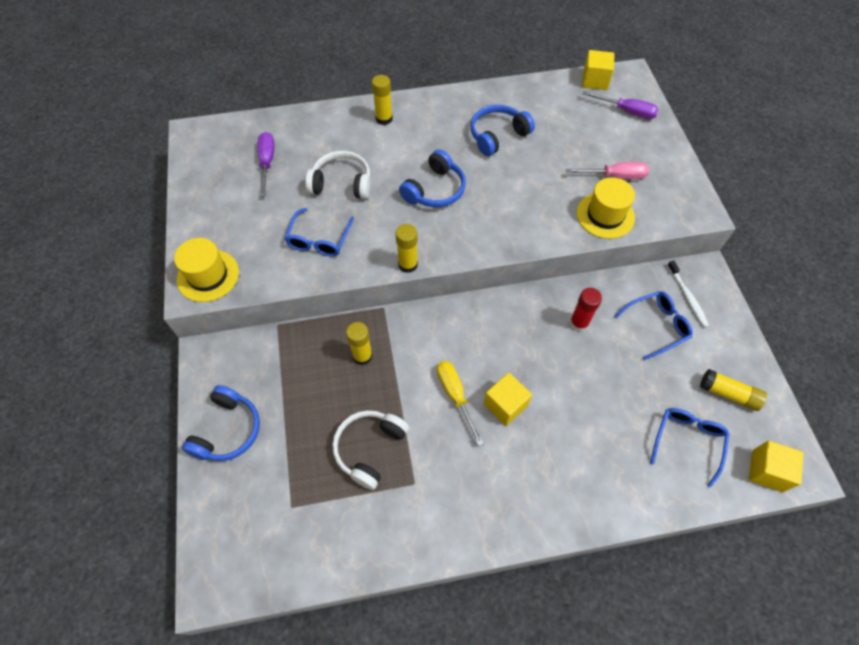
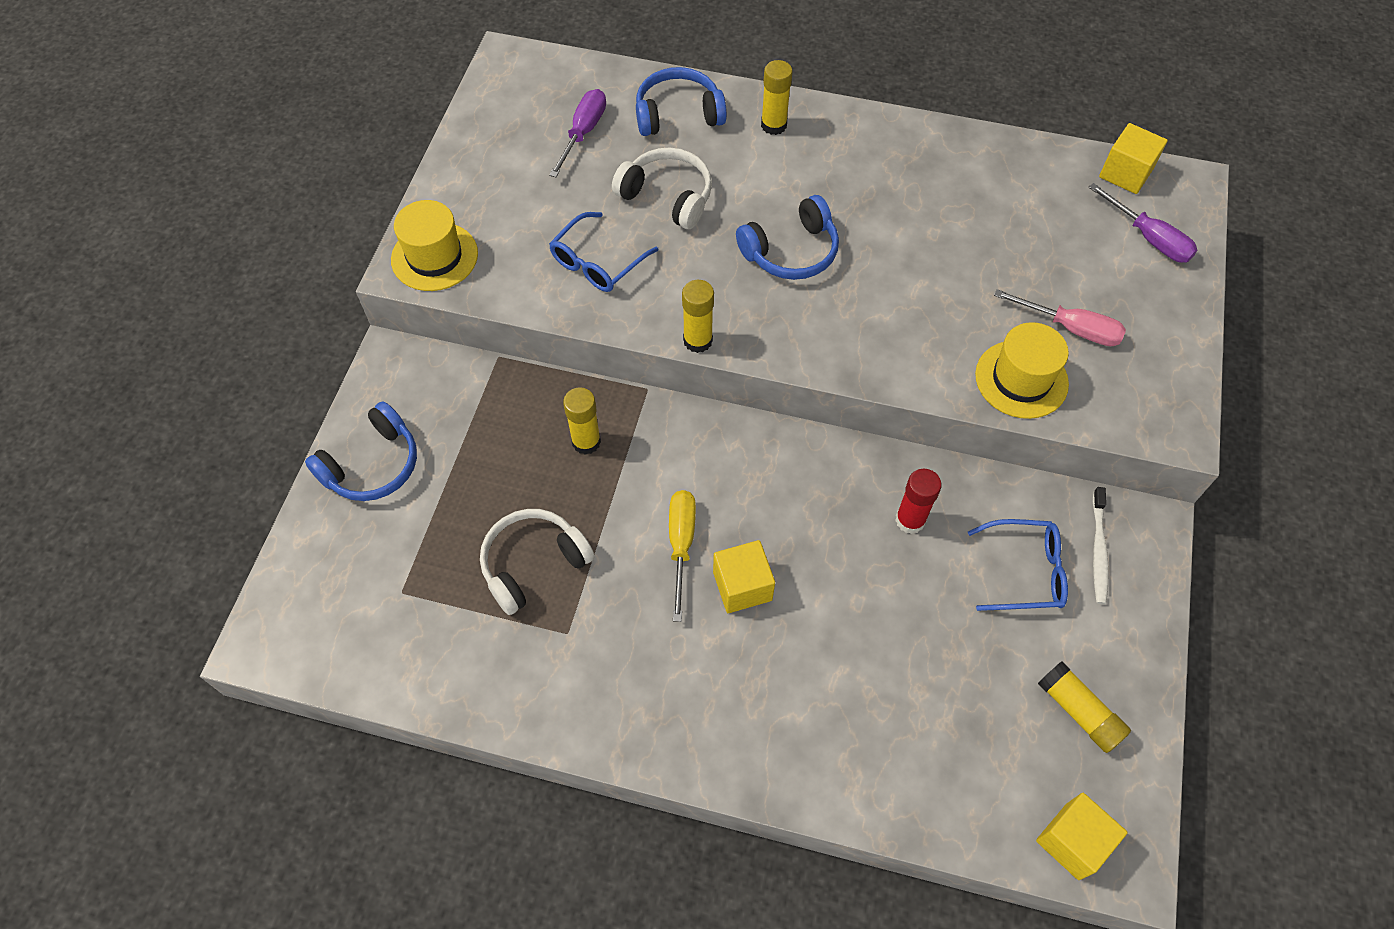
camera: 25 degrees right, 0 degrees up
blue headphones [471,105,535,156] -> blue headphones moved to [636,67,727,136]
blue glasses [650,408,730,488] -> none

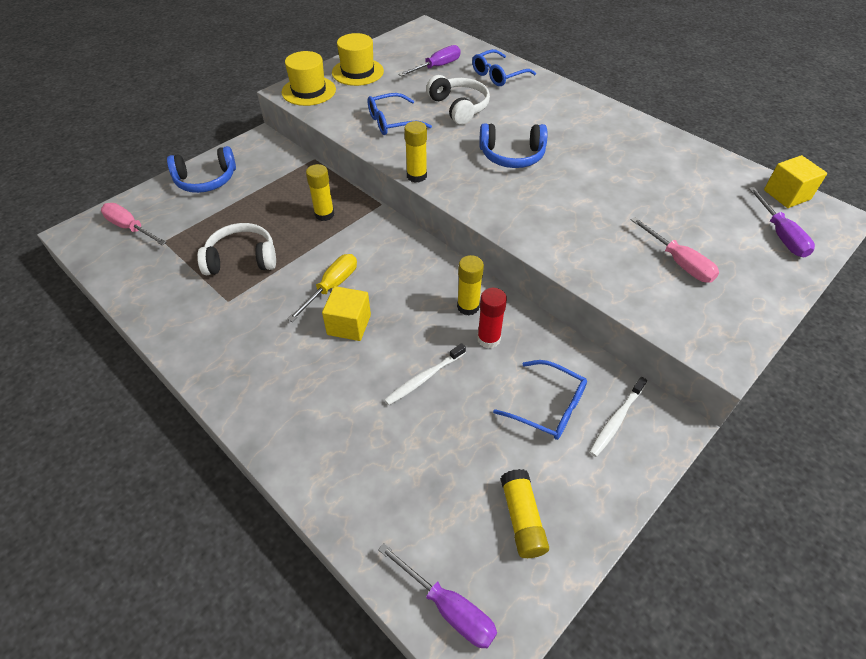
camera: 30 degrees right, 10 degrees down
blue headphones [636,67,727,136] -> blue glasses [472,49,536,86]
yellow glue stick [761,60,793,135] -> yellow glue stick moved to [457,255,484,316]
yellow hat [975,322,1069,419] -> yellow hat moved to [332,33,384,86]
yellow cube [1036,793,1128,880] -> purple screwdriver [378,543,497,648]
none -> pink screwdriver [101,203,166,245]
none -> white toothbrush [384,343,466,405]

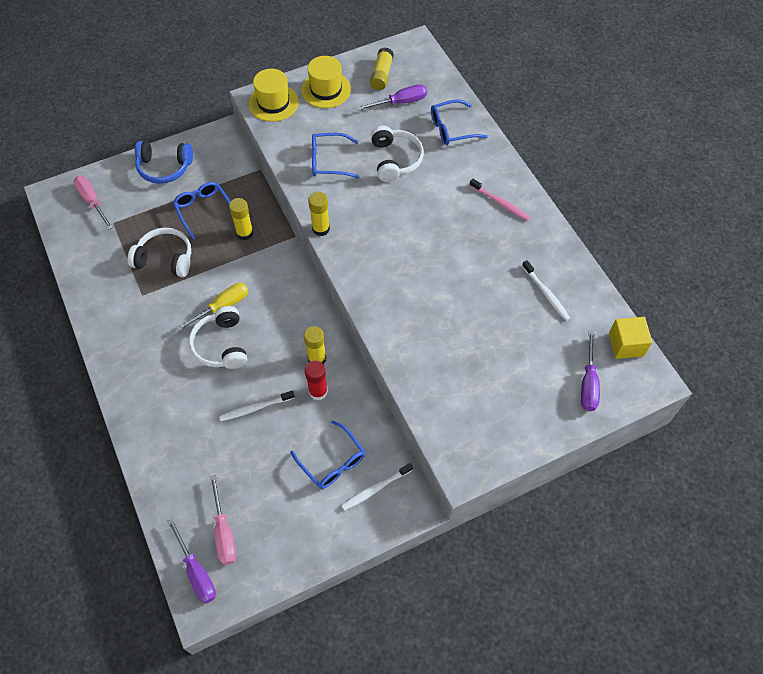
camera: 20 degrees right, 10 degrees up
yellow cube [322,286,371,341] -> white headphones [189,306,247,369]
blue headphones [479,123,548,168] -> none
yellow glue stick [500,469,549,558] -> yellow glue stick moved to [370,47,394,90]
pink screwdriver [631,217,719,283] -> pink screwdriver moved to [210,475,236,565]
none -> blue glasses [173,182,230,240]
none -> pink toothbrush [469,179,530,221]
none -> white toothbrush [522,260,570,321]

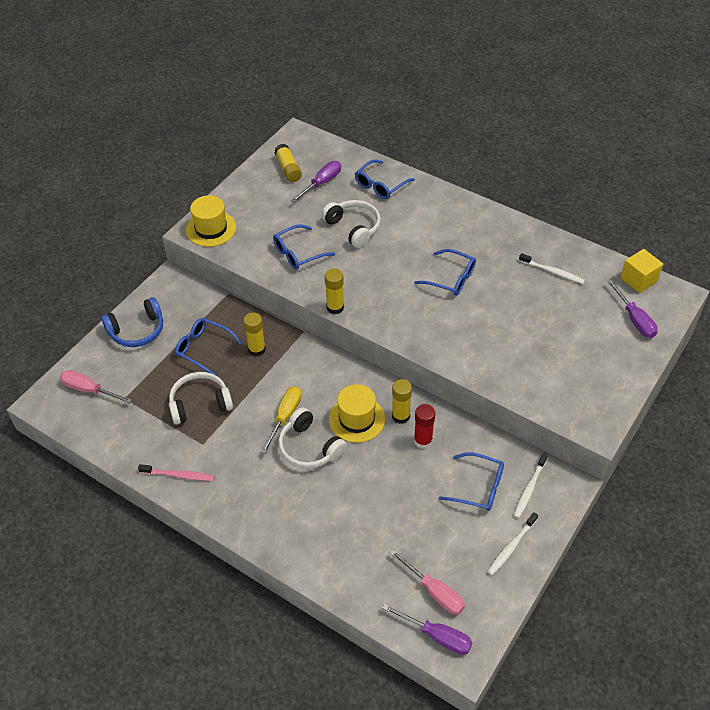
camera: 30 degrees left, 10 degrees down
white toothbrush [219,391,295,421] -> white toothbrush moved to [487,512,538,575]
yellow hat [301,56,351,108] -> yellow hat moved to [329,384,385,443]
pink toothbrush [469,179,530,221] -> pink toothbrush moved to [138,464,215,481]
none -> blue glasses [414,249,476,296]

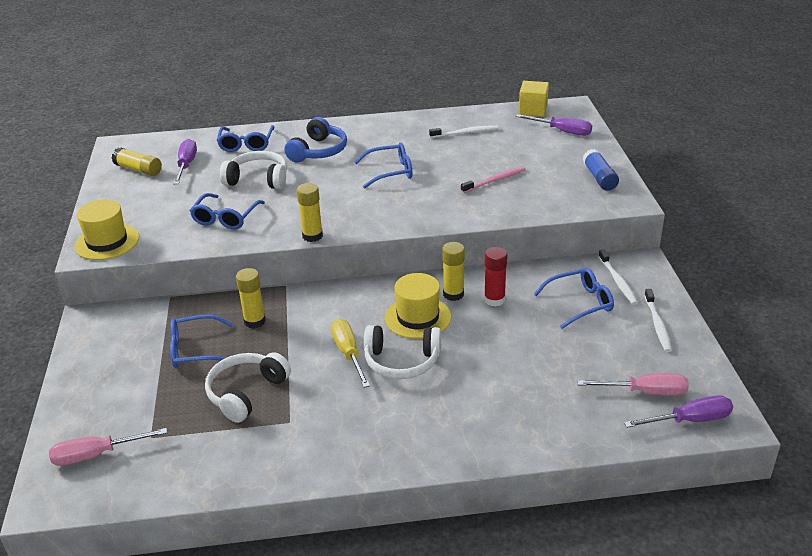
camera: 40 degrees left, 15 degrees down
blue headphones [101,297,163,347] -> blue headphones moved to [284,117,347,163]
pink toothbrush [138,464,215,481] -> pink toothbrush moved to [461,166,525,193]
none -> blue glue stick [582,149,619,191]

